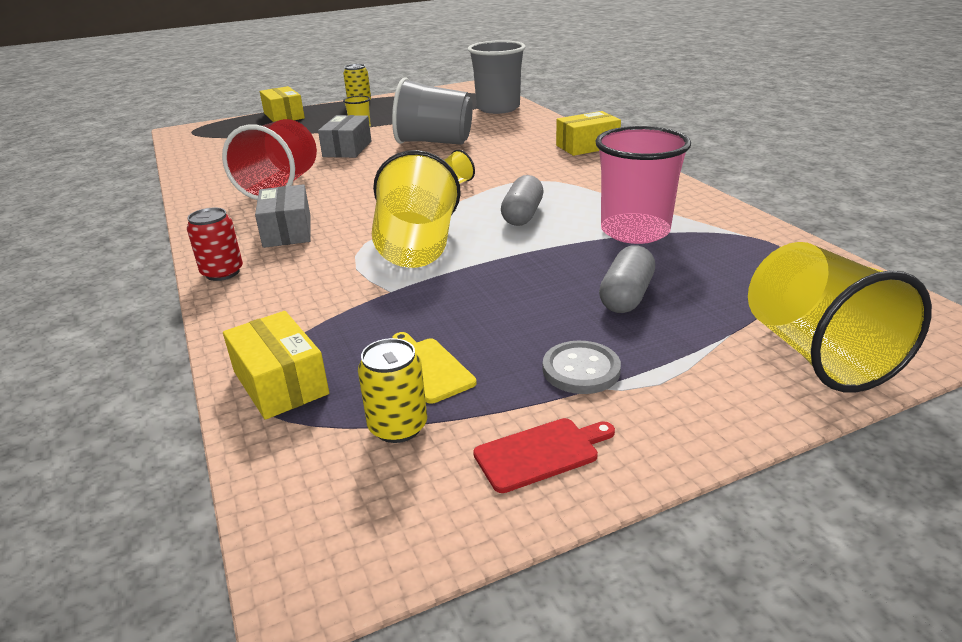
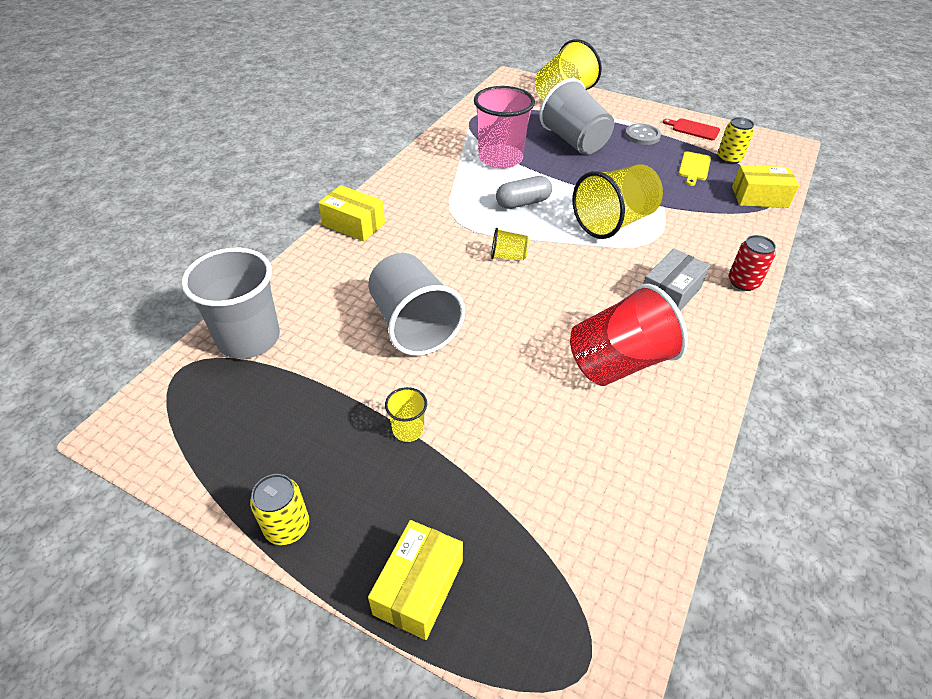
camera: 130 degrees left, 15 degrees up
yellow box [223,311,329,420] -> yellow box turned 75 degrees clockwise [732,165,799,208]
grey box [318,115,371,158] -> none
grey capsule [599,245,655,313] -> grey cup [539,78,614,155]

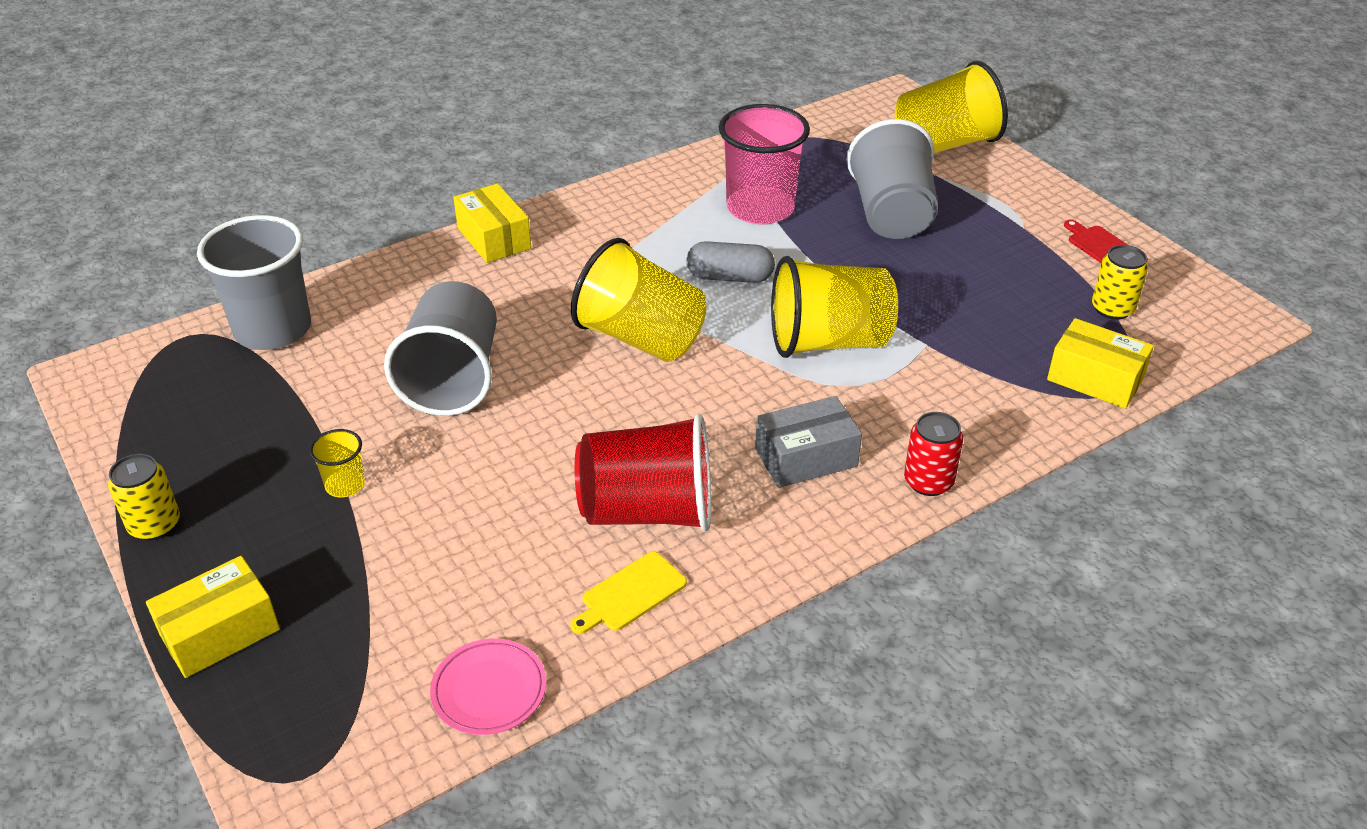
camera: 30 degrees right, 5 degrees down
yellow cup [491,228,529,260] -> yellow cup [571,238,706,362], size x2.21
grey button [625,124,661,145] -> none
yellow cutting board [678,151,711,186] -> yellow cutting board moved to [570,551,687,634]
none -> pink plate [430,639,546,735]

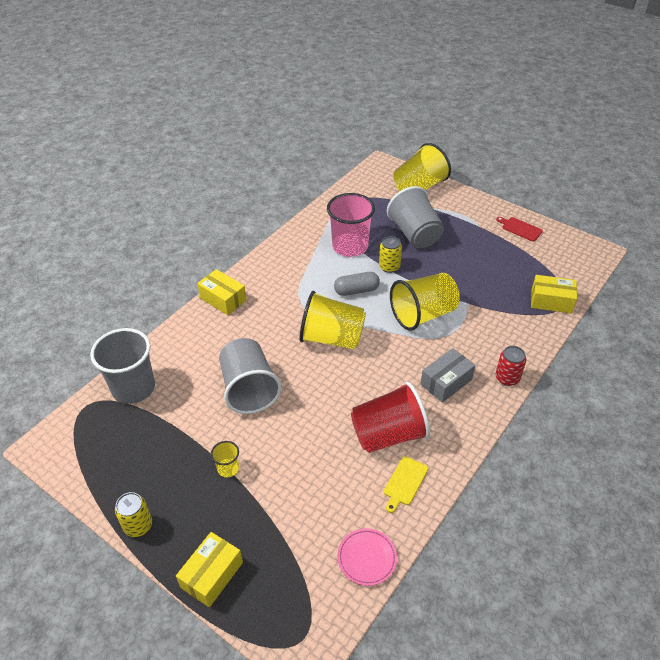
camera: 20 degrees left, 5 degrees up
yellow can [1092,245,1148,320] -> yellow can moved to [379,236,402,273]

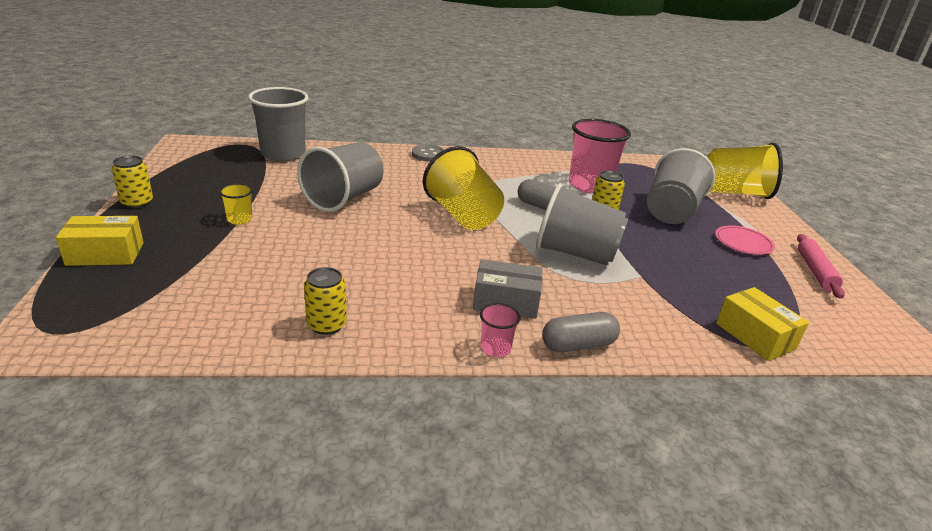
camera: 45 degrees right, 15 degrees down
yellow box [197,269,247,315] -> grey button [412,145,445,162]
pink plate [337,528,397,586] -> pink plate moved to [715,225,775,255]
red cup [351,382,430,453] -> none
yellow cutting board [384,456,428,513] -> yellow can [304,267,347,335]
yellow cup [390,273,459,331] -> grey cup [536,183,628,265]
red cutting board [496,217,543,241] -> pink rolling pin [797,234,845,299]
red can [496,346,526,386] -> grey capsule [542,312,620,352]
none -> pink cup [480,303,521,357]

